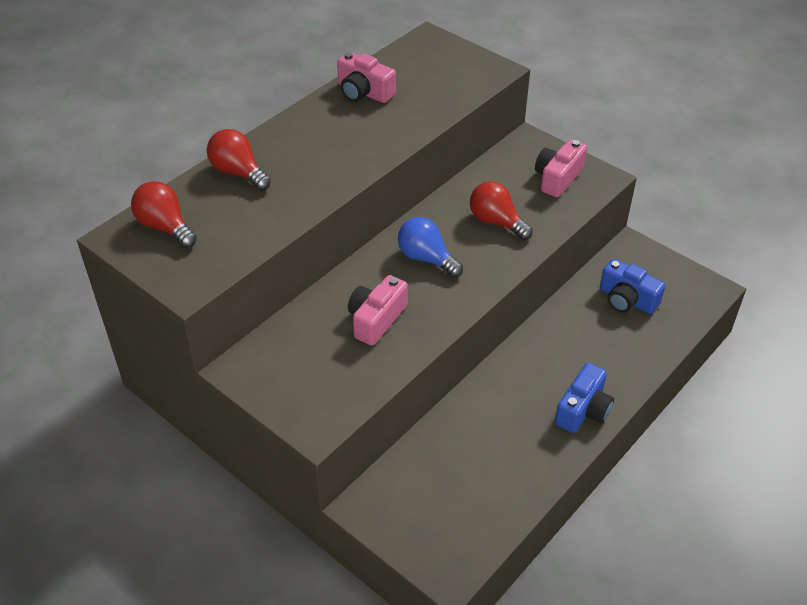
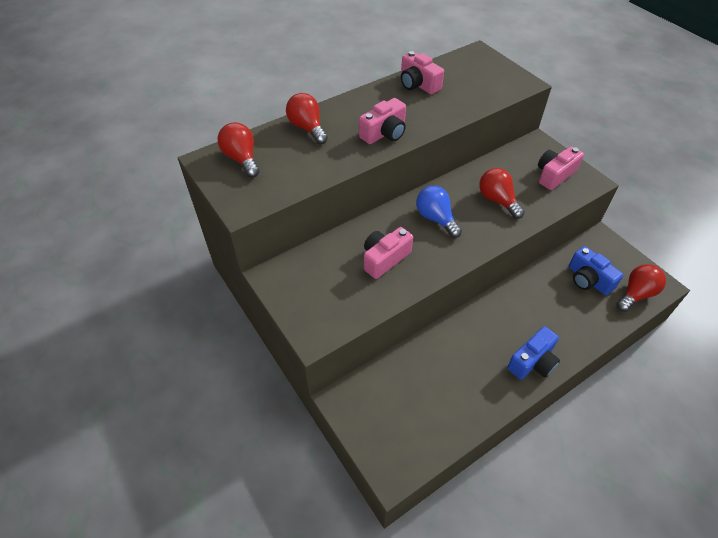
camera: 15 degrees right, 5 degrees up
none -> pink camera [359,98,406,144]
none -> red light bulb [616,264,666,312]

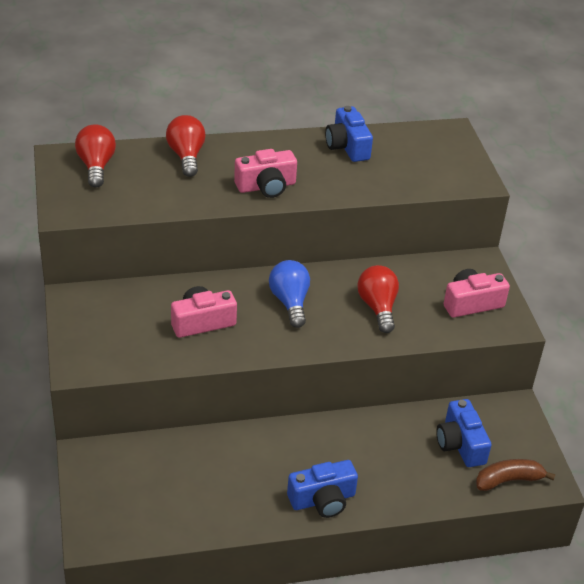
camera: 20 degrees right, 10 degrees down
pink camera [401,51,444,94] -> blue camera [325,106,373,162]
red light bulb [616,264,666,312] -> brown banana [476,459,555,491]

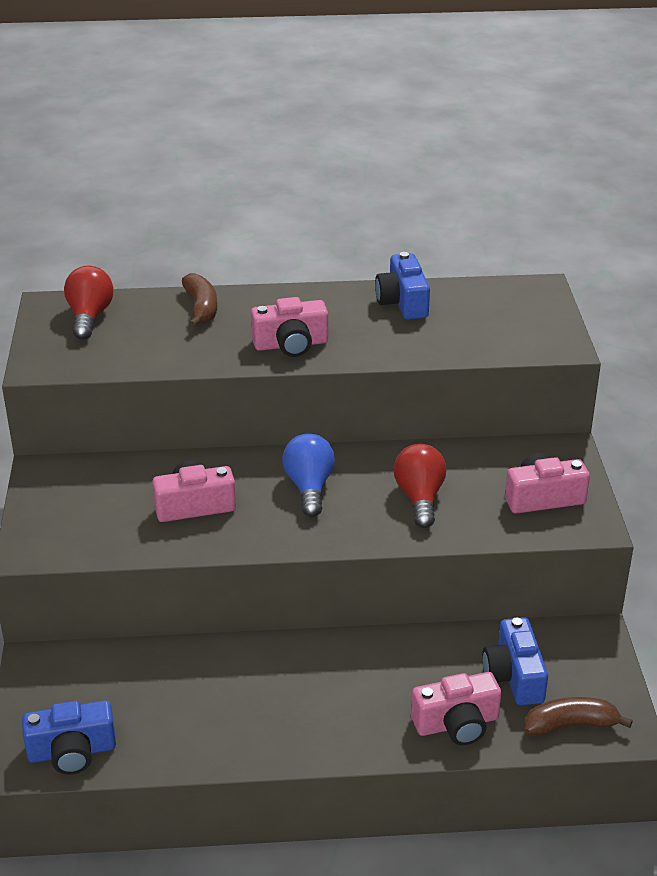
camera: 10 degrees right, 5 degrees down
red light bulb [166,115,206,177] -> brown banana [182,273,217,328]
blue camera [287,460,358,518] -> blue camera moved to [22,700,116,775]
none -> pink camera [411,672,501,745]

